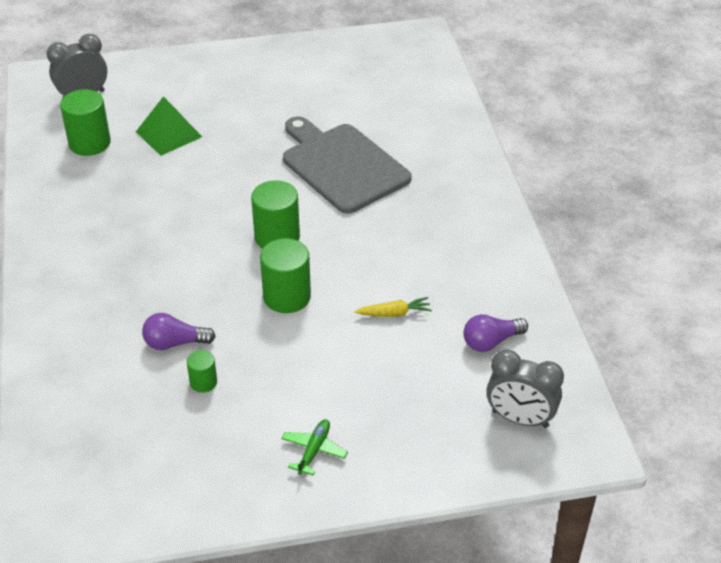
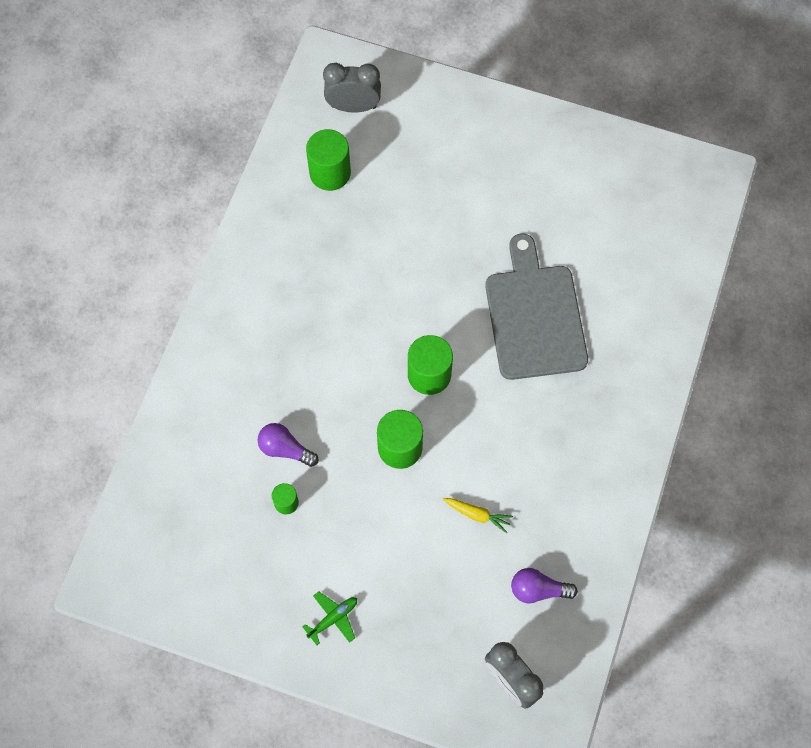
camera: 30 degrees right, 25 degrees up
green pyramid [136,96,202,156] -> none

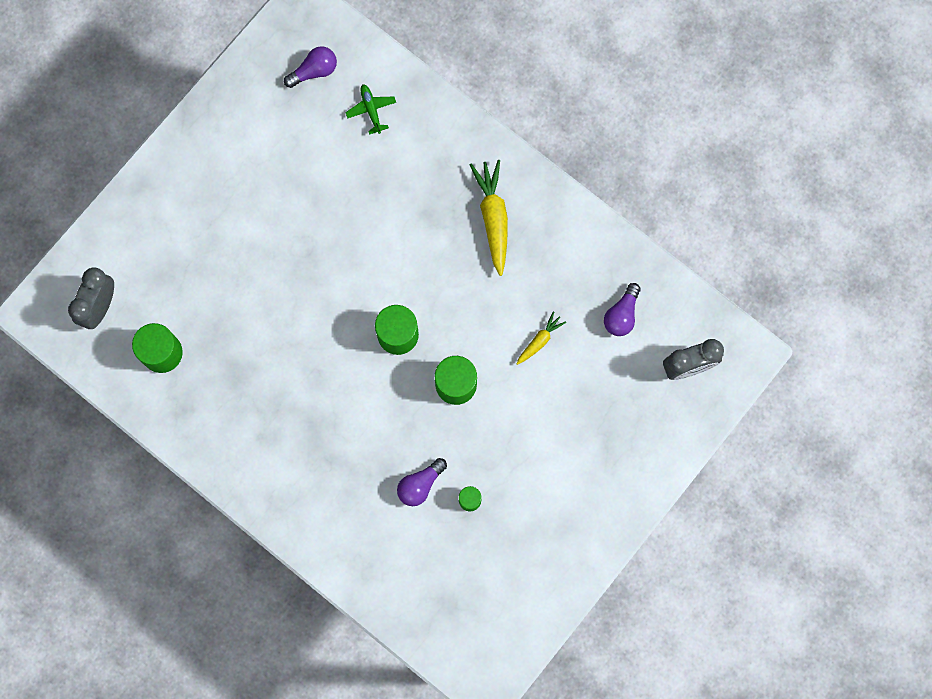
camera: 70 degrees left, 10 degrees up
green plane [302,592,357,645] -> green plane moved to [345,84,396,135]
grey cutting board [485,233,588,380] -> none
none -> purple light bulb [284,46,337,88]
none -> yellow carrot [470,160,508,276]

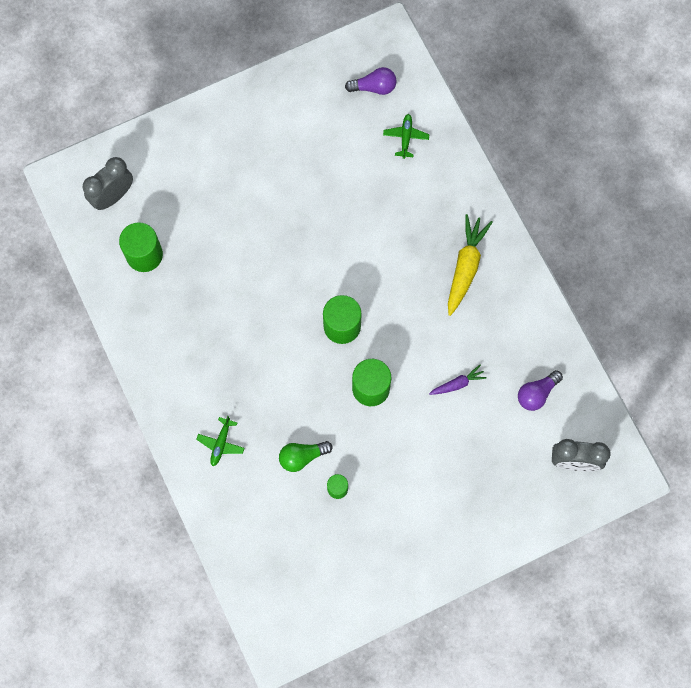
camera: 25 degrees right, 5 degrees down
purple light bulb [397,458,447,506] -> green light bulb [279,441,333,472]
yellow carrot [516,311,566,365] -> purple carrot [429,365,487,395]
none -> green plane [196,416,245,466]

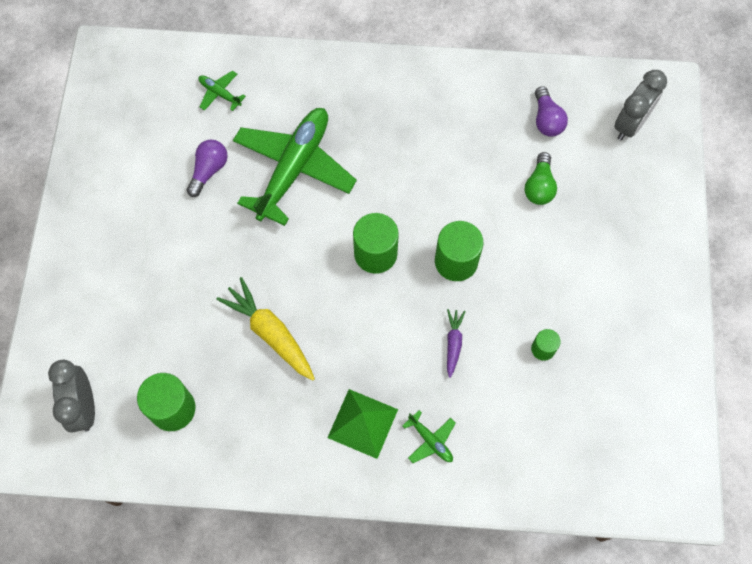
camera: 60 degrees left, 5 degrees down
green light bulb [279,441,333,472] -> green light bulb moved to [525,152,557,205]
purple light bulb [345,67,397,95] -> purple light bulb moved to [187,140,228,197]
purple carrot [429,365,487,395] -> purple carrot moved to [447,309,466,378]
yellow carrot [448,214,493,316] -> yellow carrot moved to [216,277,315,381]
none -> green plane [233,108,357,226]
none -> green pyramid [327,389,398,459]

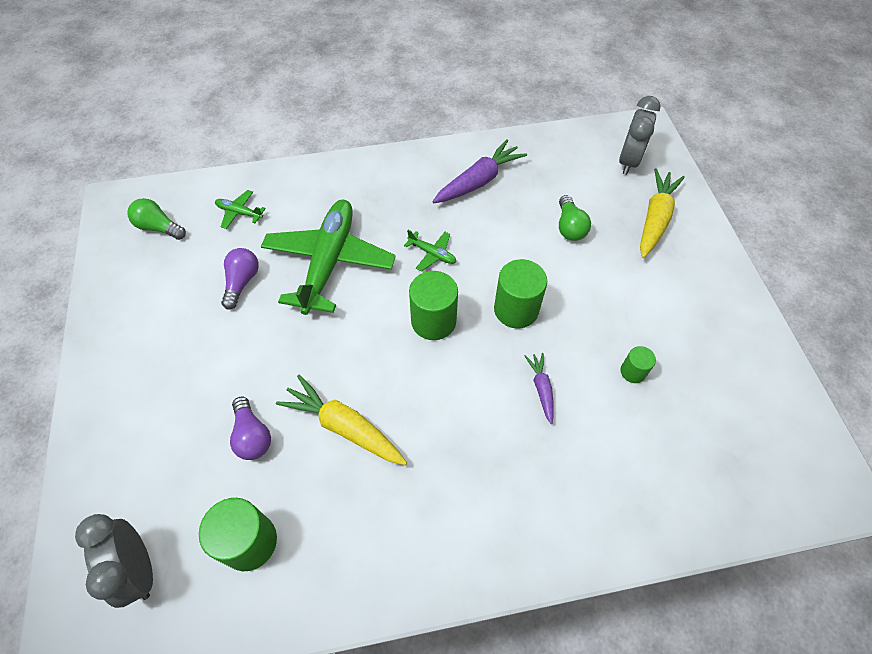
camera: 15 degrees left, 10 degrees down
green pyramid [327,389,398,459] -> none
green plane [402,410,456,463] -> green plane moved to [404,230,456,272]
purple light bulb [535,86,568,137] -> purple light bulb moved to [230,397,271,460]
none -> green light bulb [128,198,186,240]
none -> purple carrot [432,139,527,203]
none -> yellow carrot [640,168,685,258]

